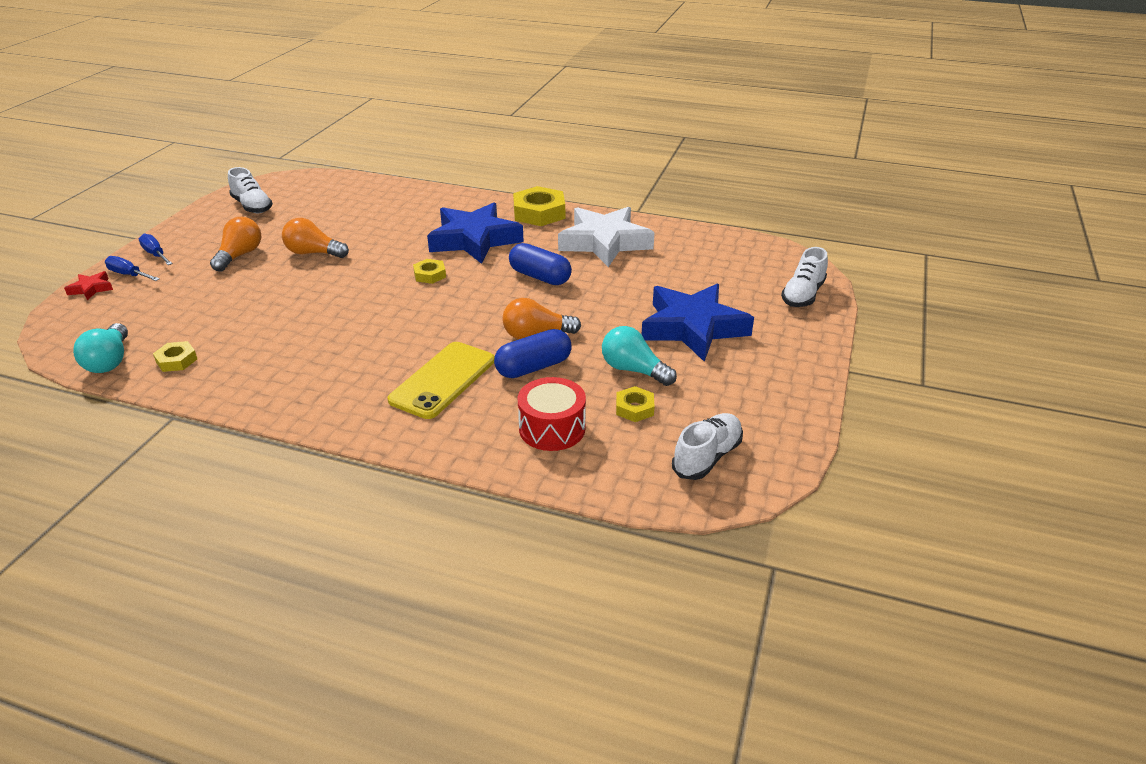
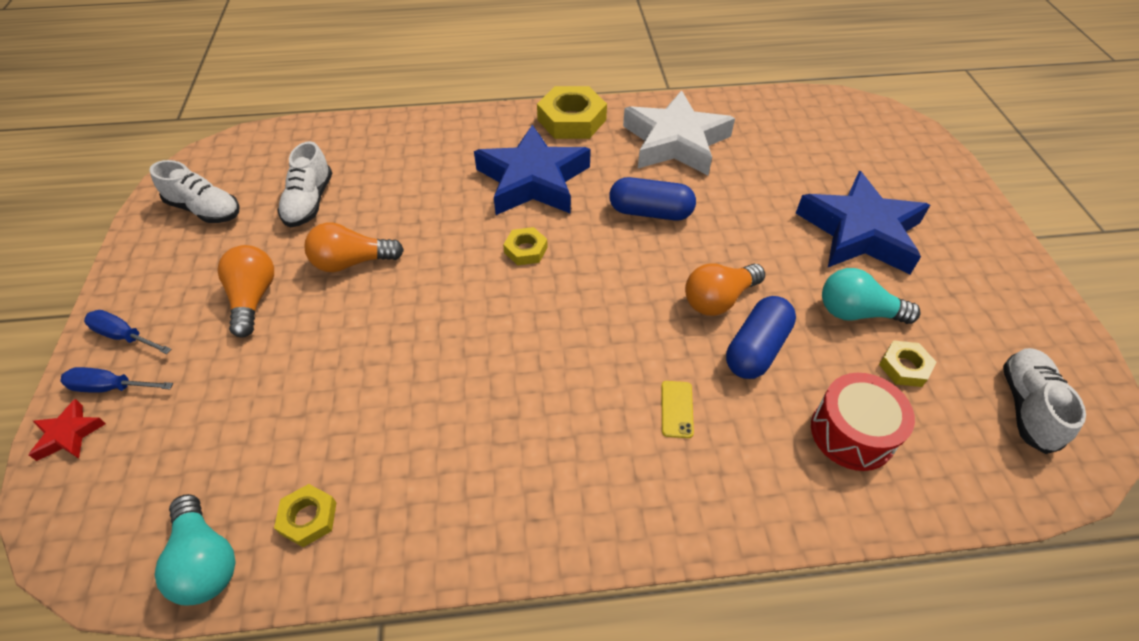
camera: 25 degrees left, 15 degrees up
yellow phone [388,342,494,419] -> yellow phone [661,381,694,438], size x0.43
white shoe [781,247,828,307] -> white shoe moved to [277,141,332,227]

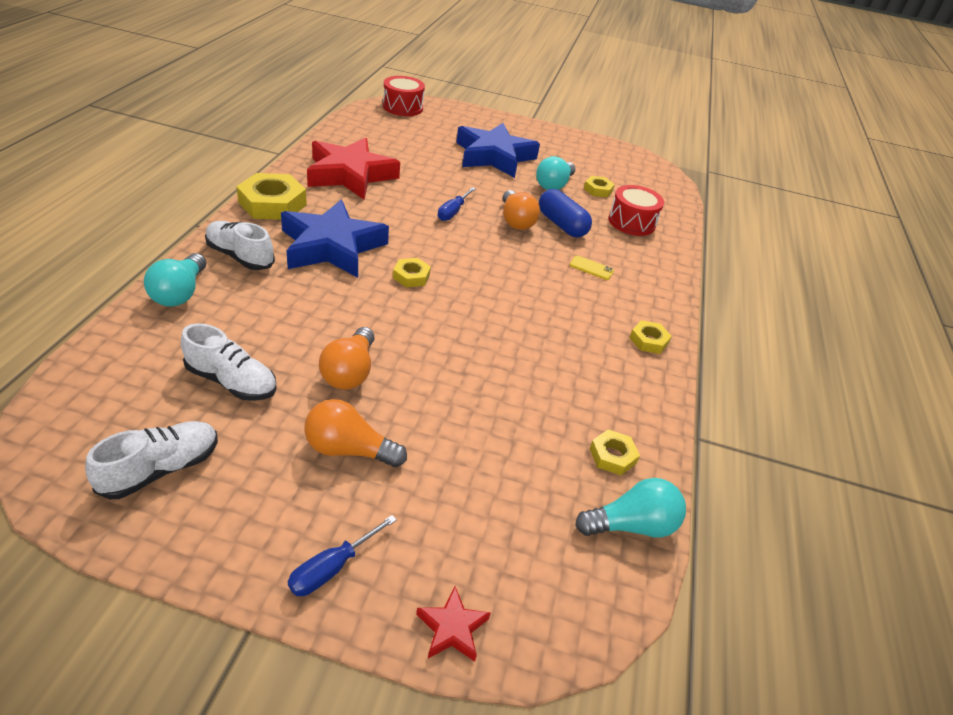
camera: 75 degrees left, 10 degrees down
blue screwdriver [60,367,173,393] -> blue screwdriver moved to [438,187,476,221]
blue capsule [609,177,696,220] -> none
white star [623,90,735,175] -> red star [307,137,400,200]
white shoe [1003,348,1086,454] -> white shoe moved to [205,221,275,270]
none -> turquoise light bulb [144,253,206,307]
none -> red drum [383,76,425,116]
none -> yellow nut [629,320,672,354]

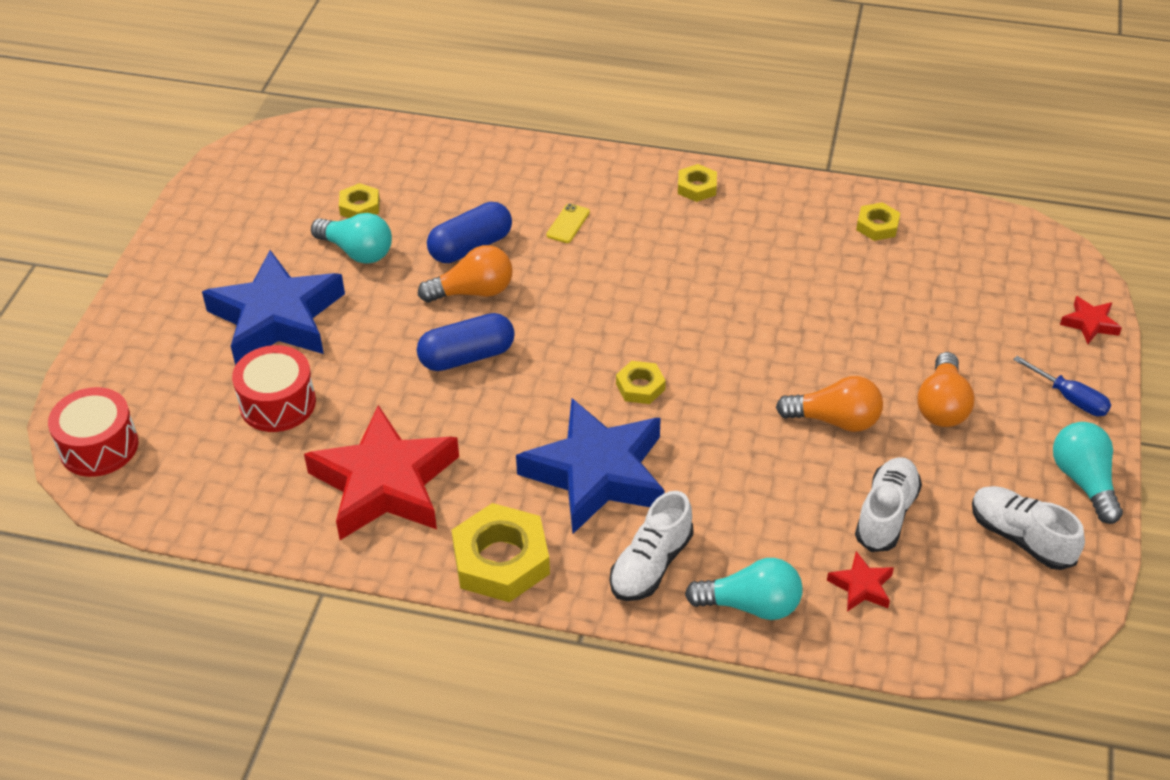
camera: 85 degrees left, 5 degrees up
blue screwdriver [438,187,476,221] -> blue capsule [417,313,515,371]
turquoise light bulb [575,478,686,537] -> turquoise light bulb moved to [1053,422,1123,524]
red drum [608,185,664,236] -> red drum moved to [232,345,316,432]
none -> red star [827,551,894,612]

